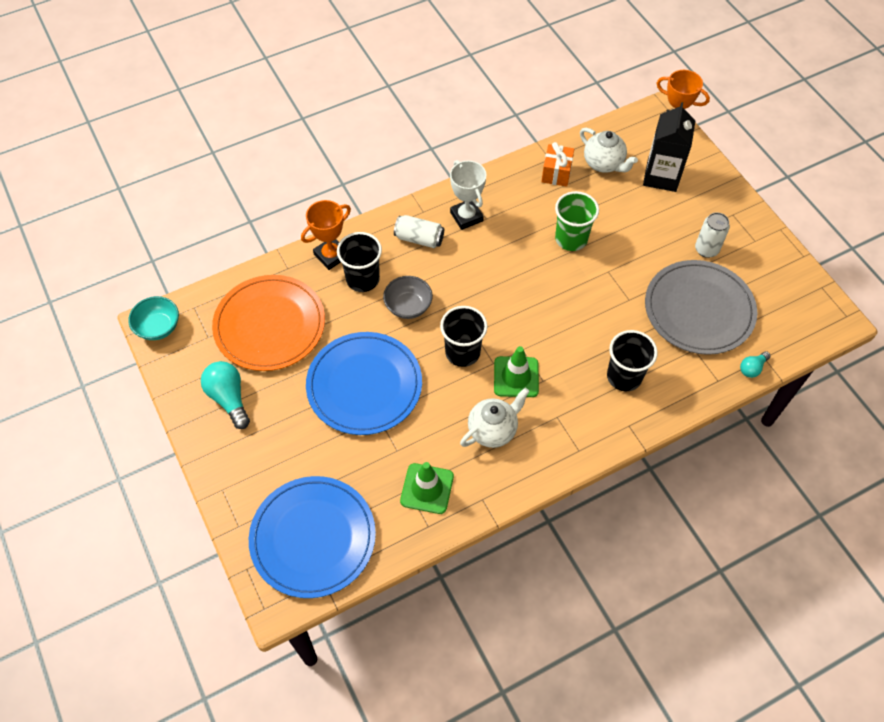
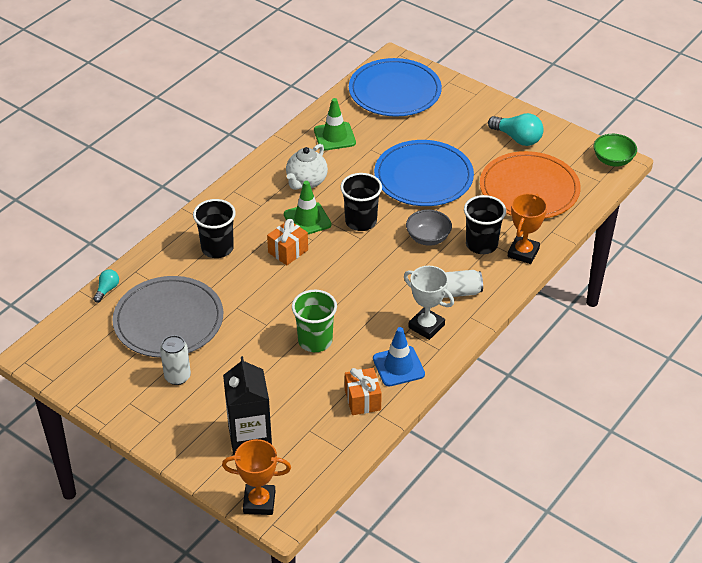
camera: 155 degrees right, 15 degrees down
turquoise bowl [128,296,179,340] -> green bowl [593,134,637,166]
white teapot [580,128,638,173] -> none
none -> orange gift [267,219,308,265]
none -> blue traffic cone [373,327,425,387]

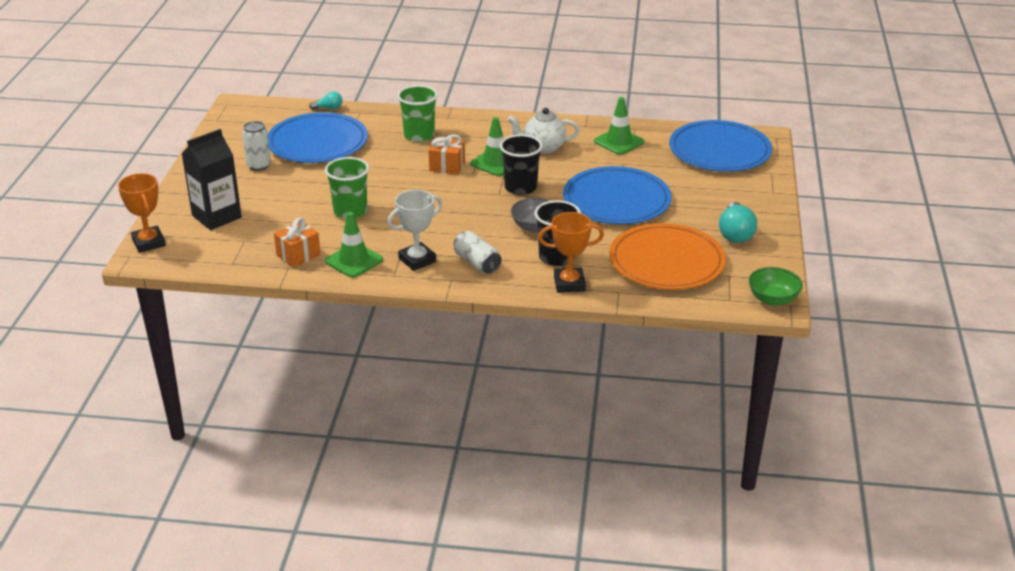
camera: 60 degrees right, 10 degrees down
grey plate [113,276,223,358] -> blue plate [268,112,368,163]
black cup [193,199,236,258] -> green cup [397,85,438,142]
blue traffic cone [373,327,425,387] -> green traffic cone [325,212,383,278]
white trophy [404,266,454,340] -> white trophy turned 45 degrees clockwise [387,190,442,271]

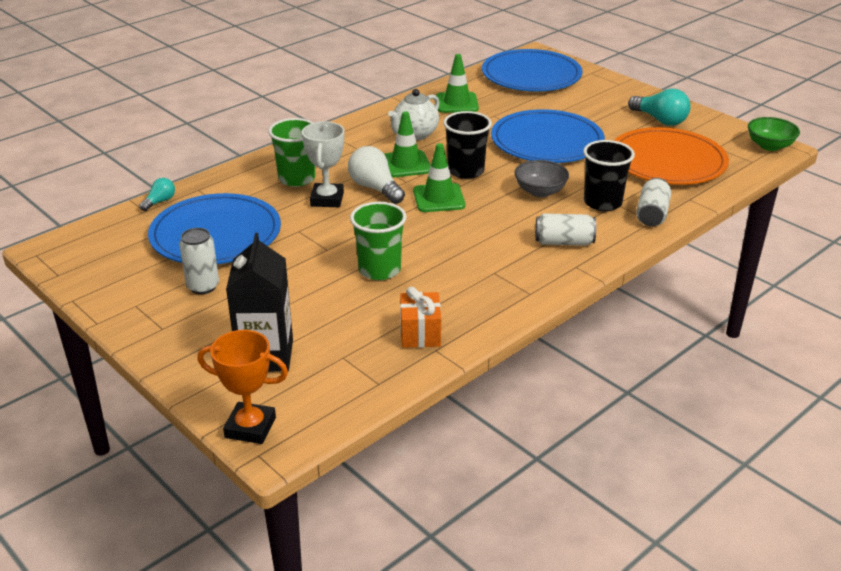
camera: 50 degrees left, 0 degrees up
green traffic cone [325,212,383,278] -> green traffic cone moved to [413,143,465,212]
white trophy [387,190,442,271] -> white trophy moved to [302,122,344,207]
orange gift [428,135,465,175] -> white light bulb [348,146,405,204]
orange trophy [538,212,604,293] -> white can [636,178,671,226]

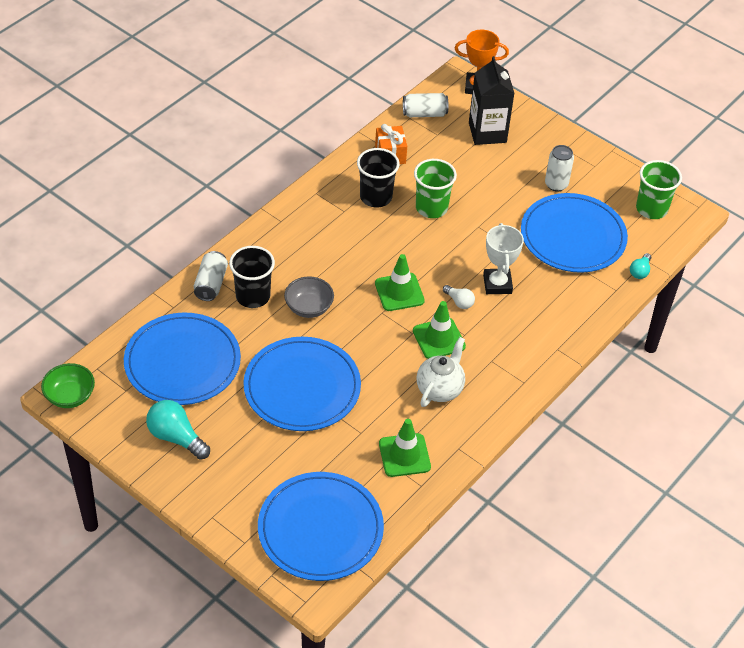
camera: 170 degrees right, 15 degrees up
green cup [268,118,315,187] -> green cup moved to [636,160,682,219]
white light bulb [348,146,405,204] -> white light bulb [443,285,475,309], size x0.56
black cup [443,111,492,179] -> black cup moved to [357,148,400,207]
white can [535,213,596,246] -> white can moved to [403,93,448,117]
orange plate [614,127,729,185] -> blue plate [124,313,241,405]

